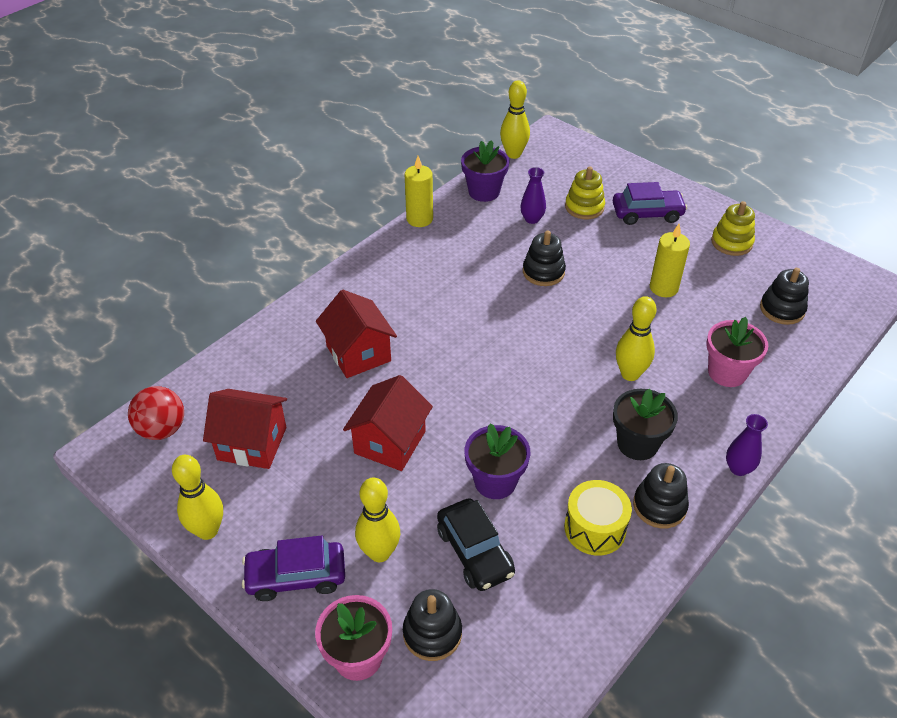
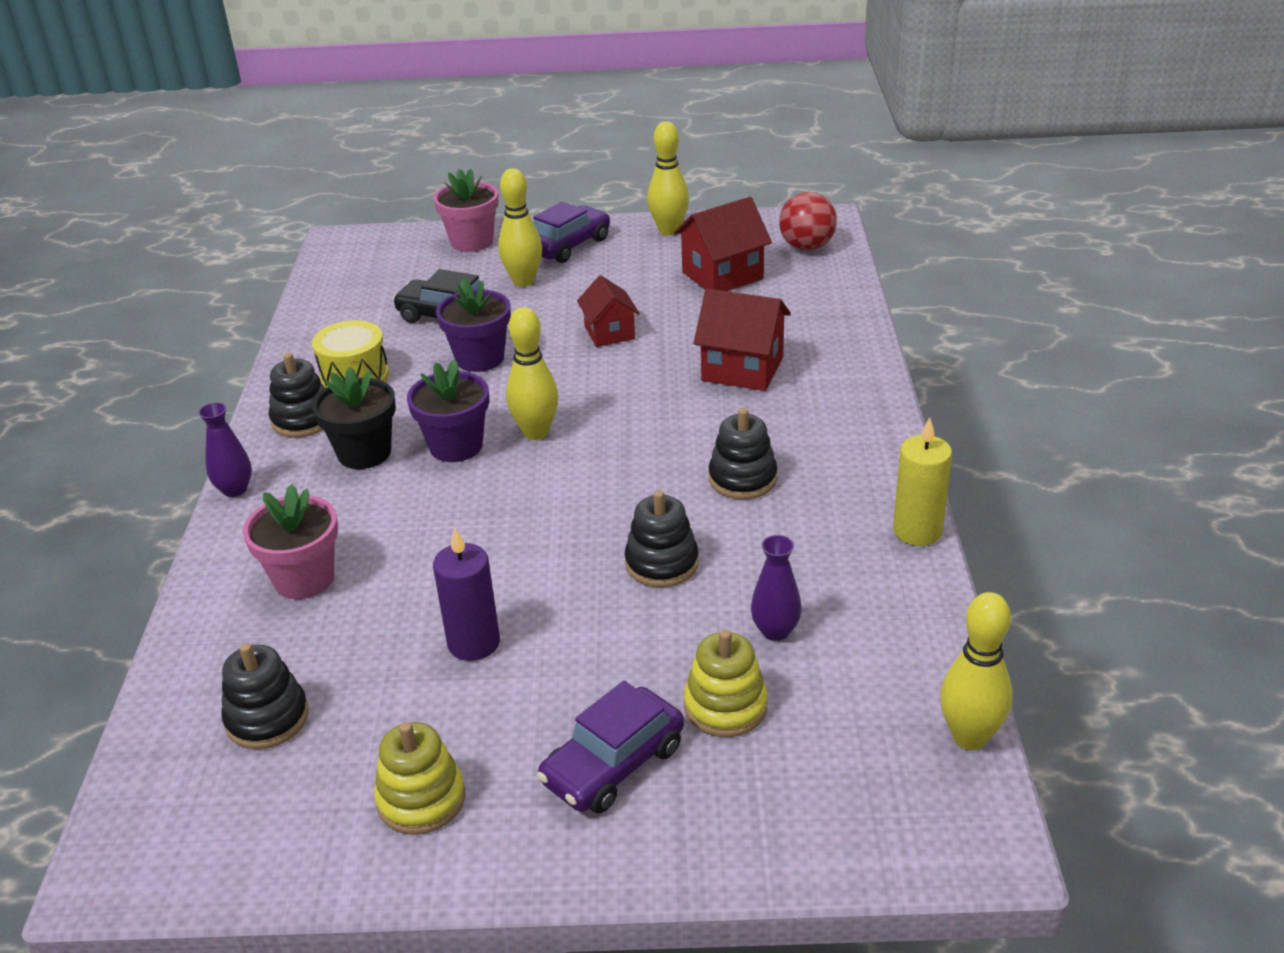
camera: 140 degrees right, 10 degrees down
red house [343,375,433,471] -> red house [577,275,640,347], size x0.66
black stacking toy [403,589,462,661] -> black stacking toy moved to [708,408,777,499]
purple flower pot [461,140,510,202] -> purple flower pot moved to [407,359,489,462]
yellow bowling pin [616,296,656,381] -> yellow bowling pin moved to [506,307,558,440]
yellow candle [650,224,690,297] -> purple candle [433,528,500,661]

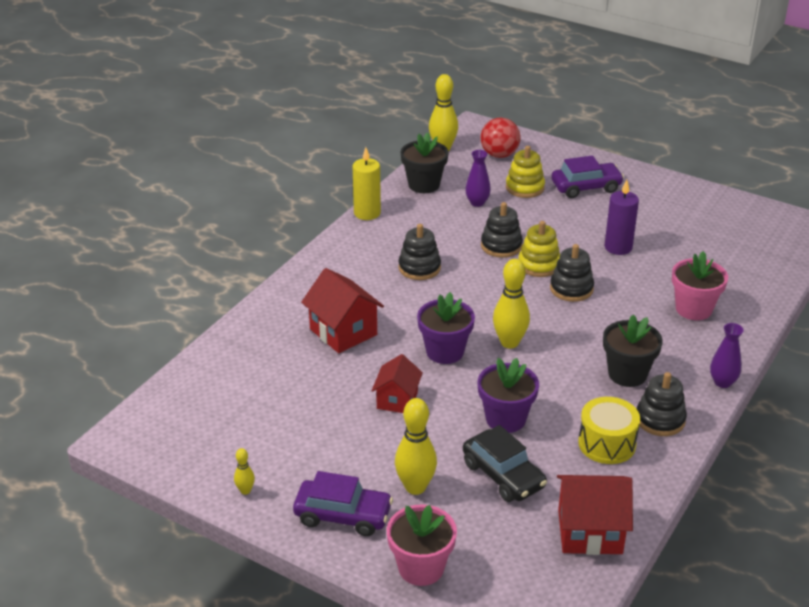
camera: 150 degrees left, 0 degrees up
black stacking toy [221,643,309,749] -> black stacking toy moved to [550,244,594,302]
yellow stacking toy [374,722,465,835] -> yellow stacking toy moved to [518,221,560,277]
purple flower pot [407,359,489,462] -> purple flower pot moved to [417,292,475,364]
purple car [533,202,610,263] -> purple car turned 150 degrees counterclockwise [293,471,393,536]
yellow bowling pin [647,121,689,236] -> yellow bowling pin [234,448,255,495], size x0.49
red house [674,197,772,291] -> red house moved to [557,475,633,555]
red ball [779,192,837,251] -> red ball moved to [480,118,521,158]
none -> black flower pot [401,132,449,193]

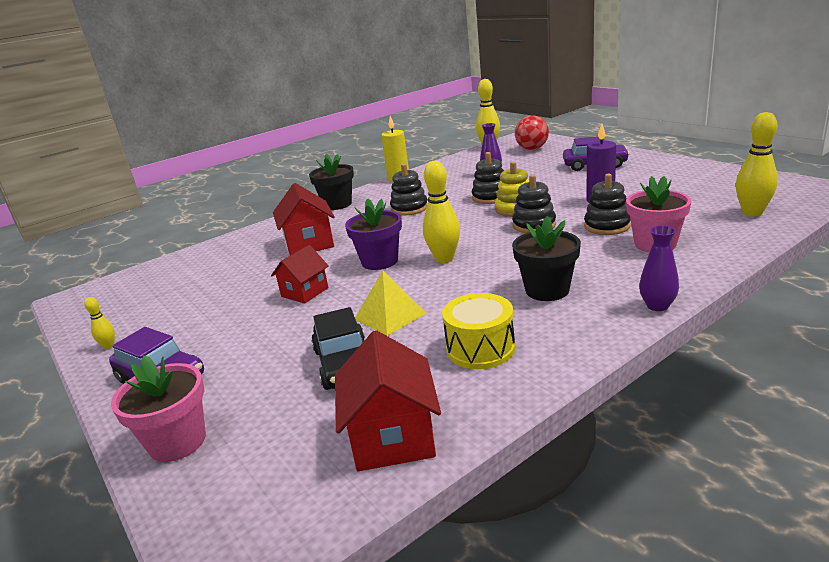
camera: 25 degrees right, 10 degrees down
yellow bowling pin [395,398,437,495] -> yellow bowling pin moved to [736,112,778,216]
black flower pot [401,132,449,193] -> black flower pot moved to [309,154,354,210]
purple flower pot [478,358,539,433] -> yellow pyramid [355,270,426,336]
yellow stacking toy [506,146,545,198] -> none
red house [557,475,633,555] -> red house turned 60 degrees clockwise [335,330,441,471]
black stacking toy [637,372,687,436] -> black stacking toy moved to [584,174,631,235]

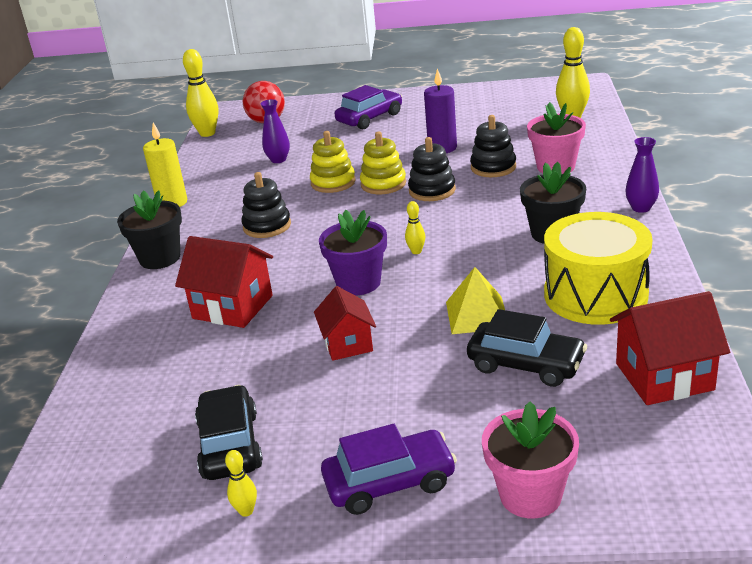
camera: 50 degrees left, 5 degrees up
red house [335,330,441,471] -> red house turned 45 degrees counterclockwise [610,291,730,405]
yellow bowling pin [423,161,460,263] -> yellow bowling pin [405,201,425,254], size x0.49
yellow drum [442,293,515,369] -> yellow drum [544,212,653,325], size x1.54
black stacking toy [472,152,504,204] -> yellow stacking toy [310,131,356,193]
none -> black car [195,385,263,480]

